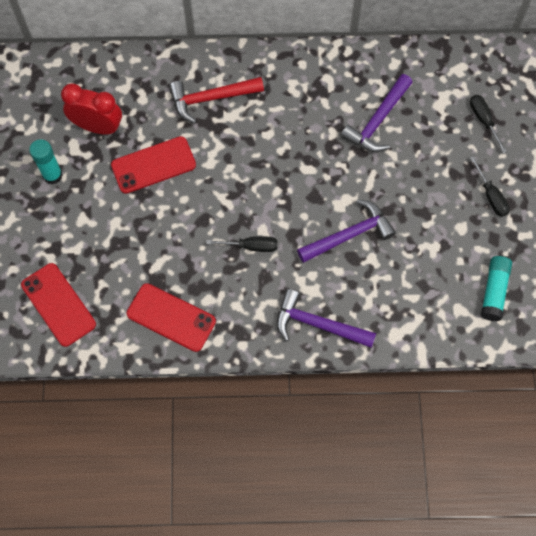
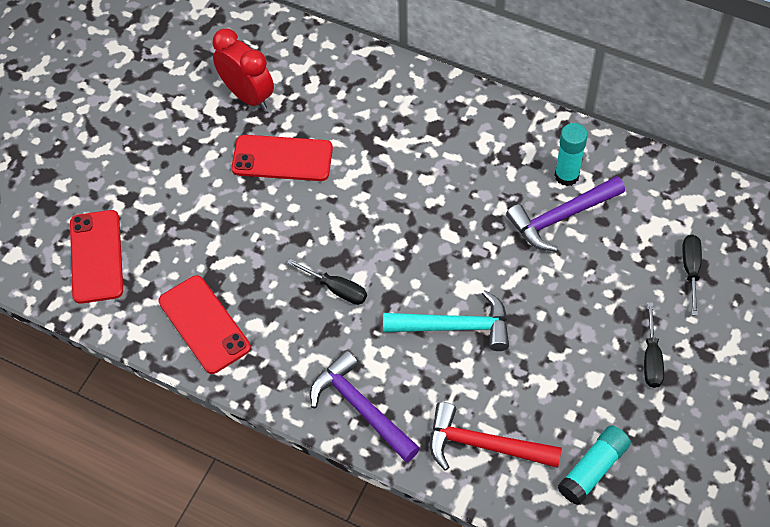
camera: 30 degrees right, 10 degrees down
turquoise glue stick [29,139,63,184] -> turquoise glue stick moved to [554,123,588,186]
red hammer [169,77,264,123] -> red hammer moved to [430,402,562,471]
purple hammer [297,199,396,263] -> turquoise hammer [383,290,509,351]

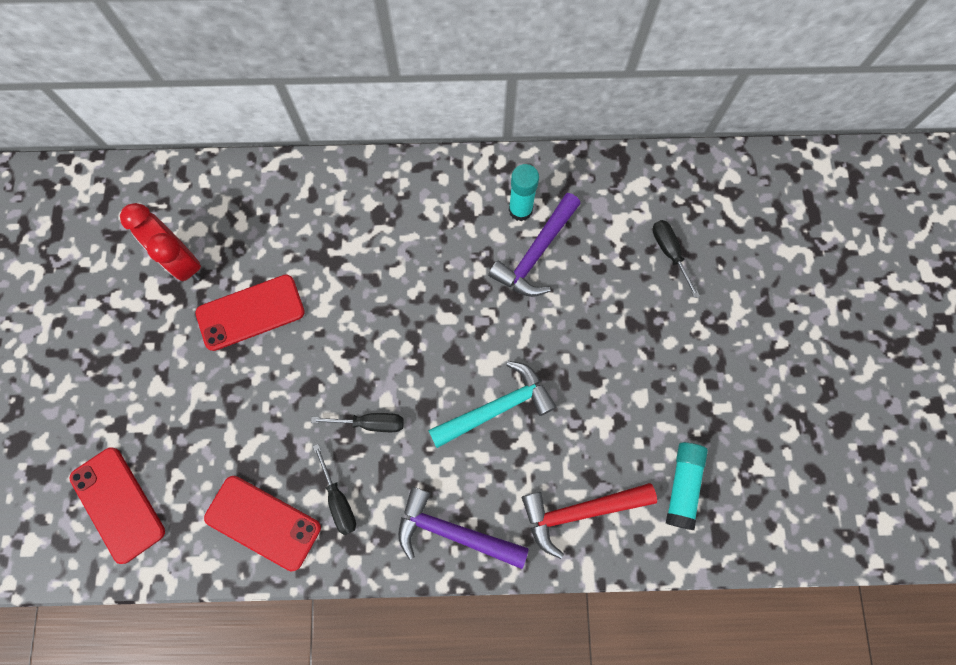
camera: 30 degrees left, 15 degrees up
red clock [213,29,274,110] -> red clock turned 150 degrees counterclockwise [120,203,201,281]
black screwdriver [644,302,664,388] -> black screwdriver moved to [313,444,356,535]

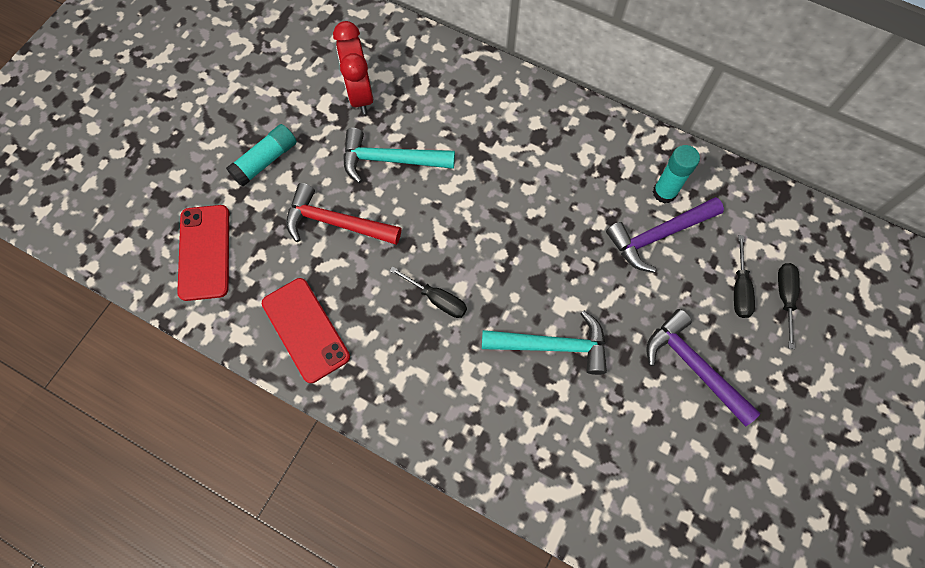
camera: 30 degrees right, 5 degrees down
red phone [195,274,305,351] -> turquoise hammer [343,128,455,183]
black screwdriver [313,444,356,535] -> black screwdriver moved to [734,235,755,318]
purple hammer [398,486,529,569] -> purple hammer moved to [646,309,761,426]
red hammer [522,483,657,559] -> red hammer moved to [286,183,401,245]
turquoise glue stick [666,442,708,530] -> turquoise glue stick moved to [226,124,297,187]

